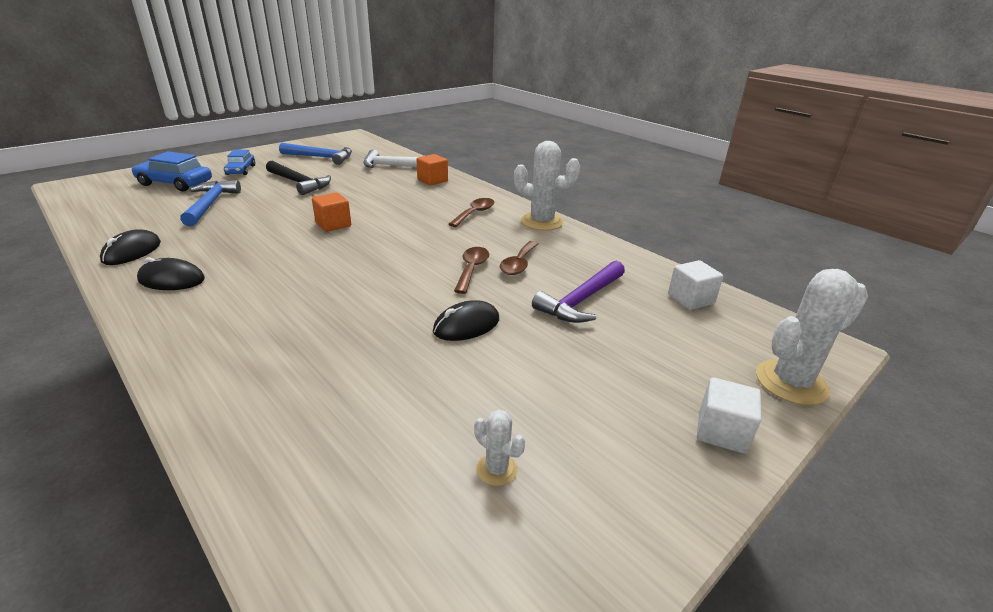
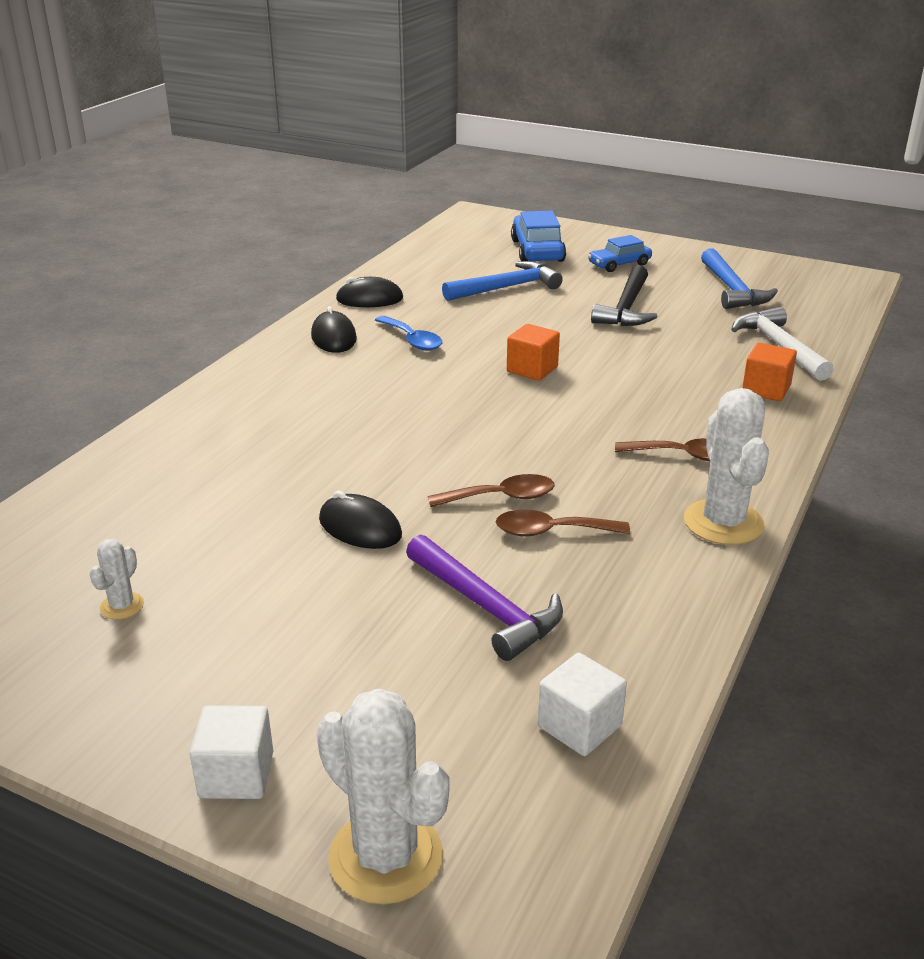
camera: 70 degrees right, 0 degrees up
purple hammer [532,261,625,323] -> purple hammer turned 150 degrees counterclockwise [406,535,563,661]
none -> blue spoon [375,316,442,351]

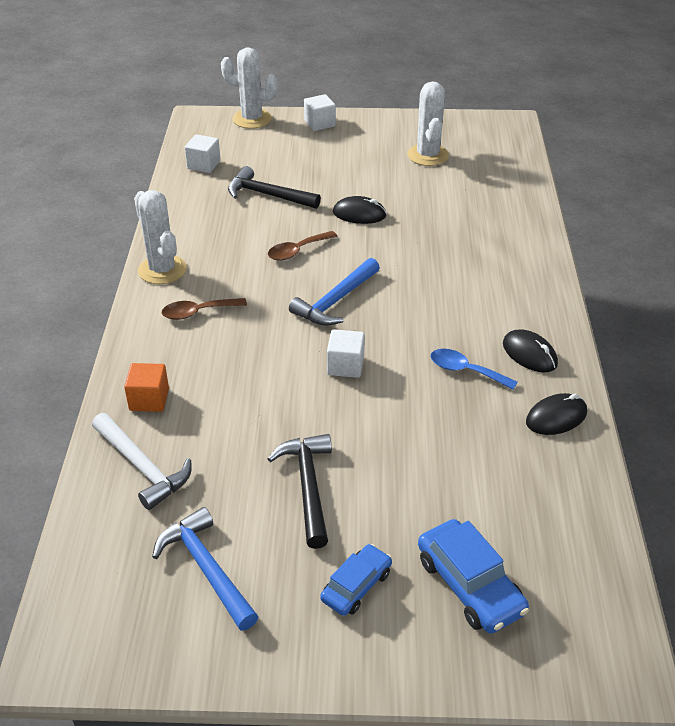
camera: 155 degrees right, 10 degrees up
white cactus [89,539,144,620] -> white cactus [407,81,449,166], size x2.05
purple hammer [406,535,563,661] -> black hammer [228,166,321,209]
blue hammer [442,261,563,301] -> blue hammer moved to [289,258,380,326]
brown spoon [496,509,630,536] -> none
orange cube [507,324,560,381] -> white cube [327,329,365,378]

